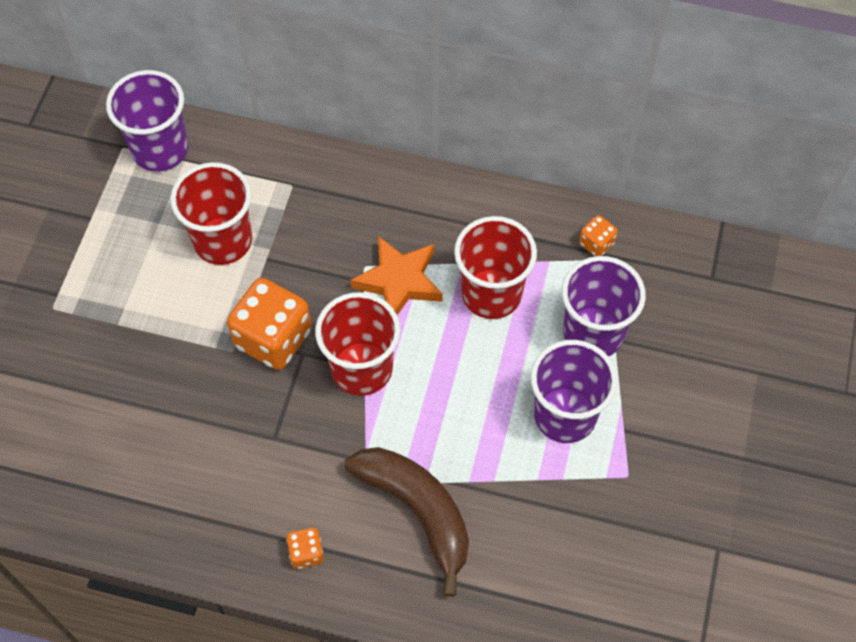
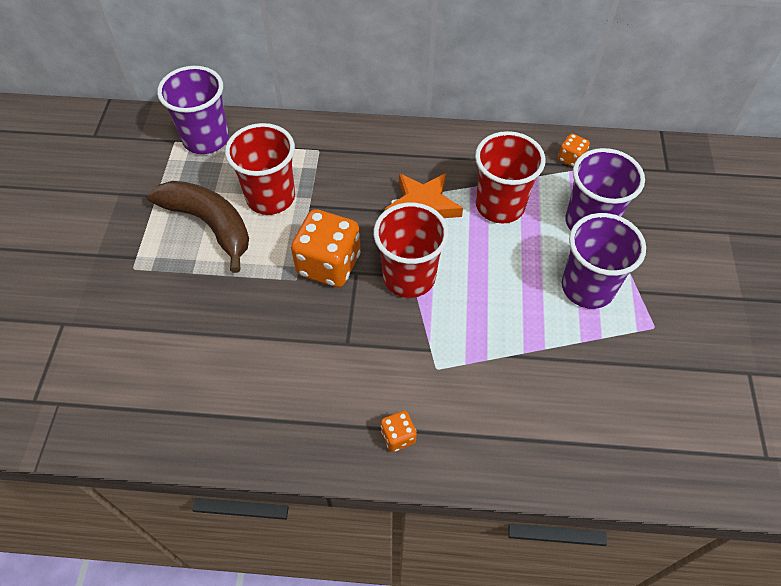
camera: 10 degrees left, 5 degrees down
brown banana [345,447,469,597] -> brown banana moved to [147,181,249,273]

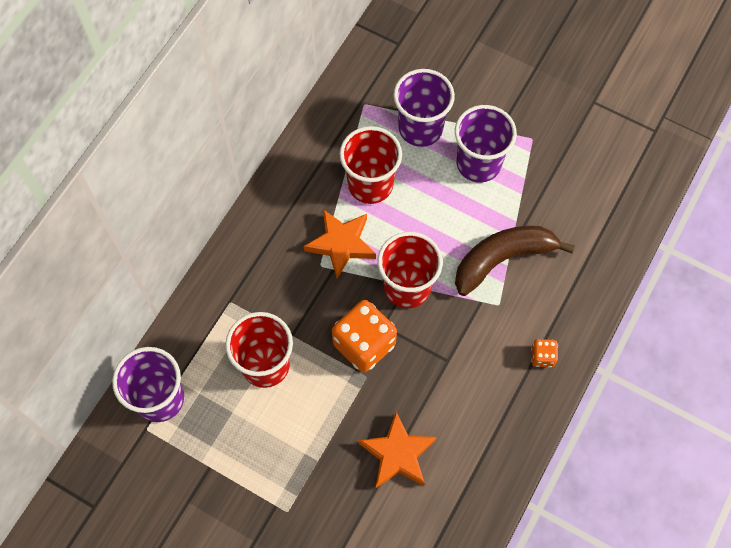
camera: 65 degrees left, 10 degrees up
brown banana [147,181,249,273] -> brown banana moved to [455,226,575,296]
orange dice [558,133,590,167] -> none
none -> orange star [359,412,436,488]

